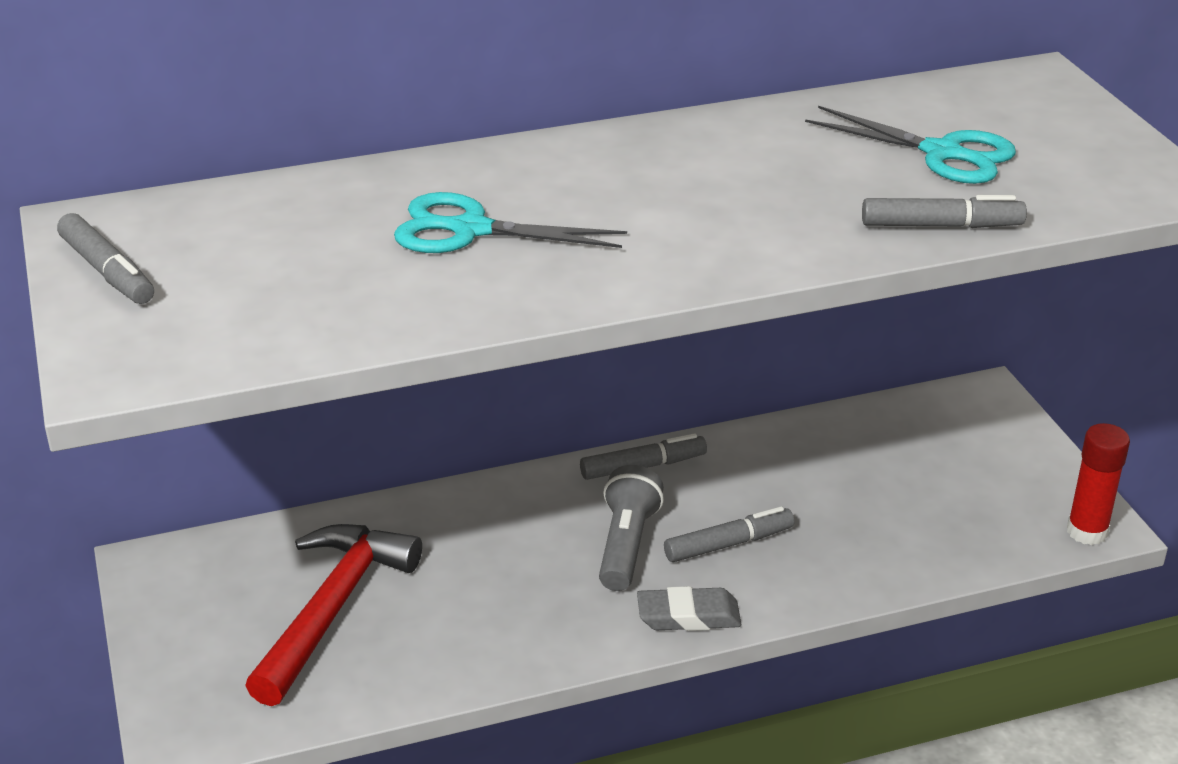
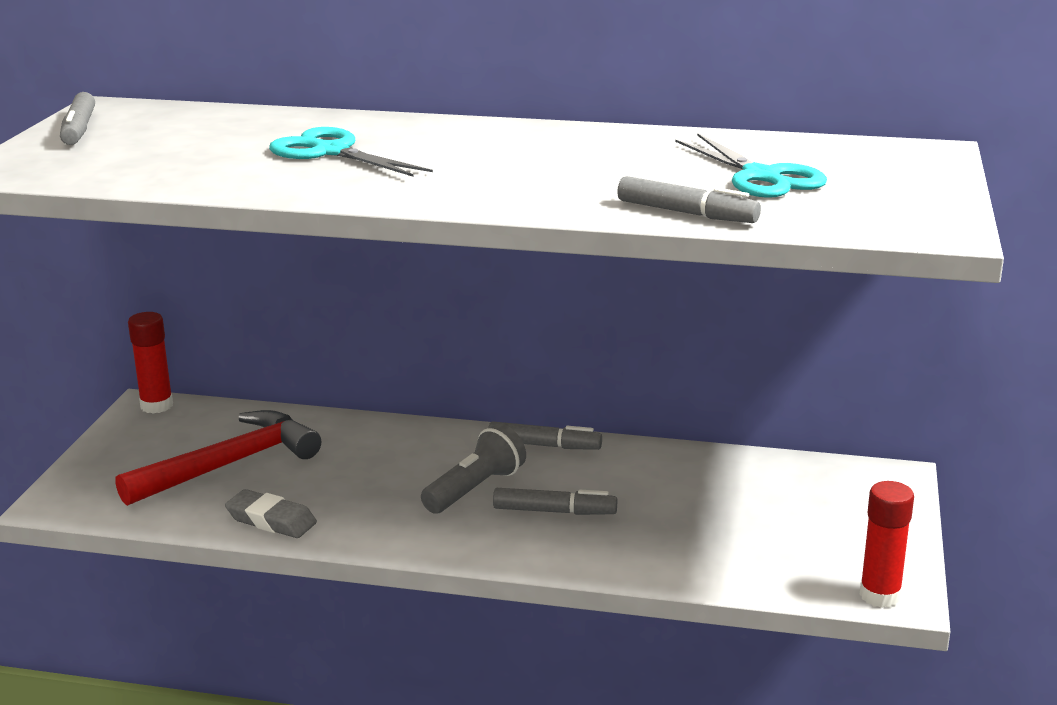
camera: 30 degrees right, 10 degrees down
grey eraser [637,586,741,631] -> grey eraser moved to [225,489,317,538]
none -> red glue stick [128,312,173,414]

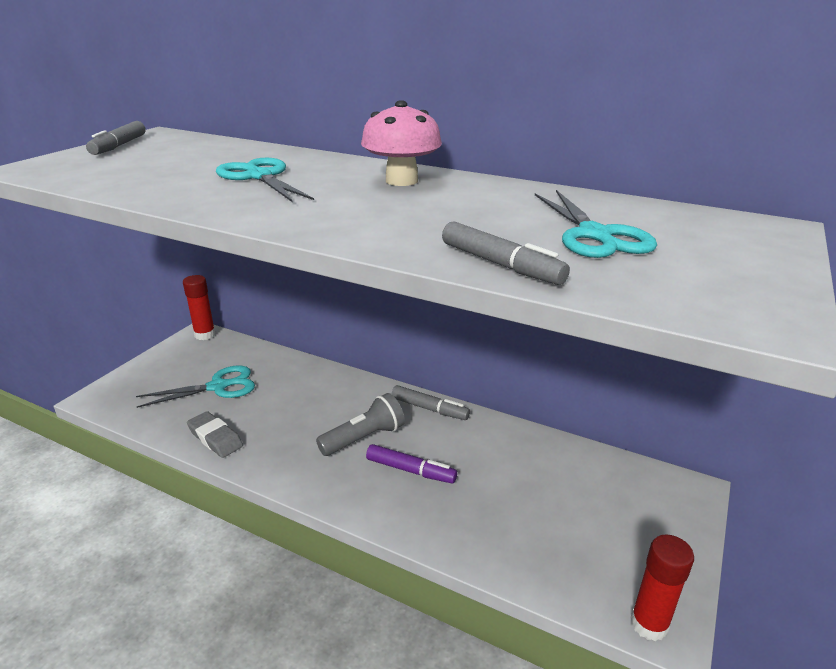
camera: 15 degrees right, 5 degrees up
red hammer [115,410,321,506] -> turquoise scissors [136,366,255,408]
grey marker [493,488,617,515] -> purple marker [366,444,457,483]
none -> pink mushroom [361,100,442,186]

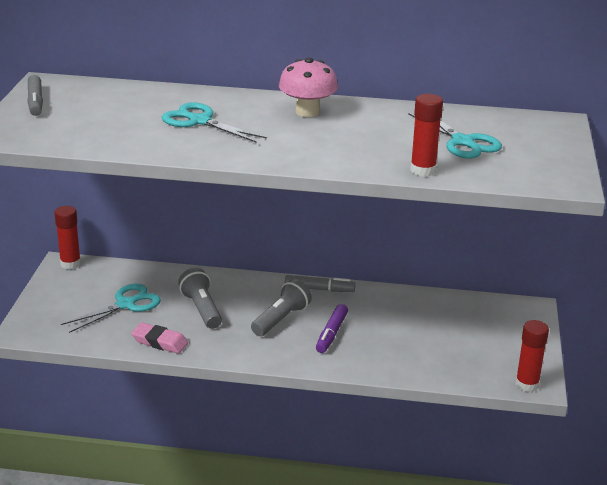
camera: 20 degrees left, 0 degrees up
grey eraser [187,411,243,458] -> pink eraser [131,323,188,354]
purple marker [366,444,457,483] -> purple marker turned 105 degrees clockwise [316,304,348,353]
grey marker [442,222,570,285] -> red glue stick [410,94,443,177]
none -> grey flashlight [178,268,222,329]

